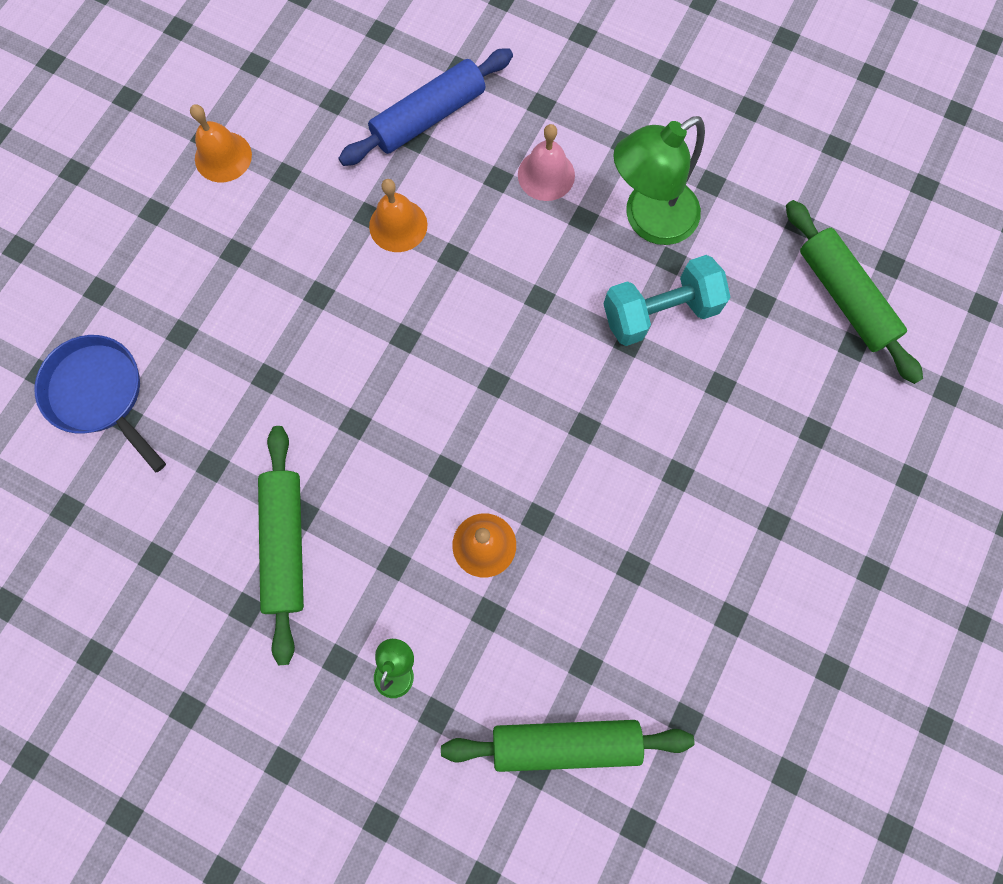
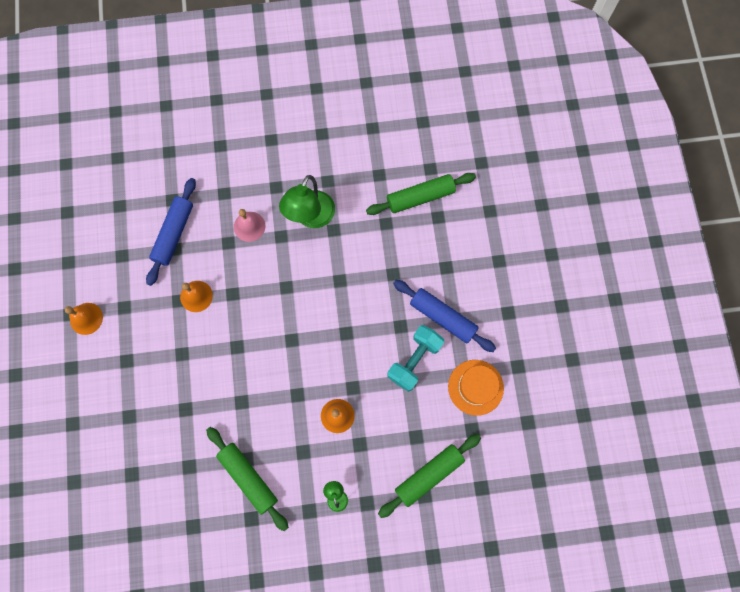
camera: 35 degrees left, 0 degrees up
blue pan [34,335,166,473] -> none
turquoise dumbbell [604,255,730,346] -> turquoise dumbbell moved to [387,325,444,392]
green rolling pin [786,200,923,384] -> green rolling pin turned 45 degrees counterclockwise [366,173,476,215]
none -> blue rolling pin [393,280,496,352]
none -> orange hat [448,360,504,416]

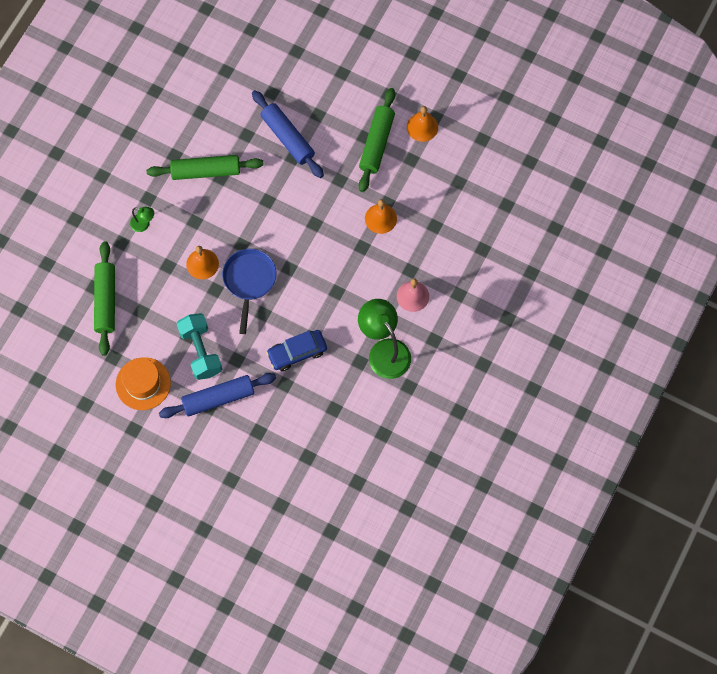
camera: 125 degrees right, 5 degrees down
blue rolling pin [146,178,196,286] -> blue rolling pin moved to [252,90,324,178]
green rolling pin [366,173,476,215] -> green rolling pin moved to [359,88,395,192]
none -> blue pan [222,249,277,334]
none -> blue car [266,330,327,371]

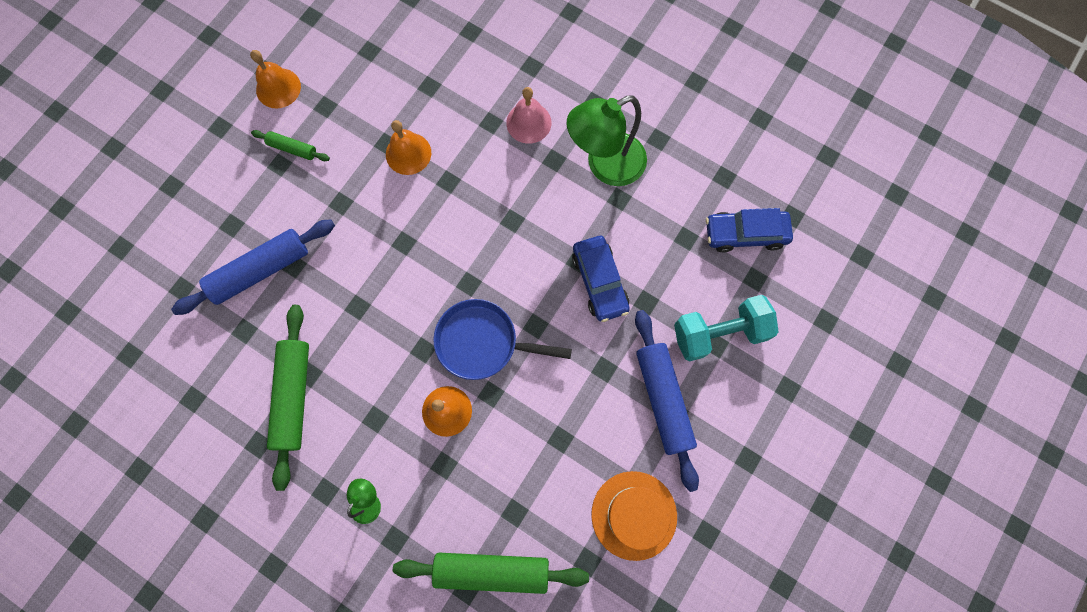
camera: 85 degrees left, 5 degrees up
turquoise dumbbell [177,313,222,380] -> turquoise dumbbell moved to [674,295,779,361]
green rolling pin [359,88,395,192] -> green rolling pin [251,130,330,161], size x0.51
none -> blue car [706,208,793,253]

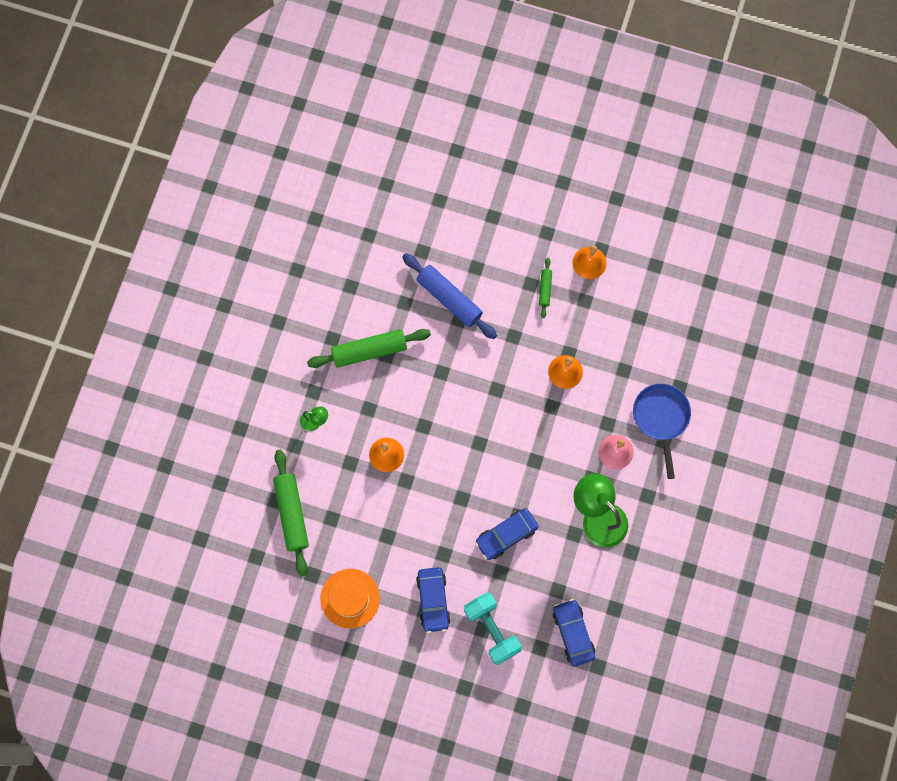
camera: 75 degrees right, 0 degrees up
blue pan [433,299,572,380] -> blue pan moved to [633,383,691,479]
blue rolling pin [635,310,699,492] -> blue car [416,567,451,633]

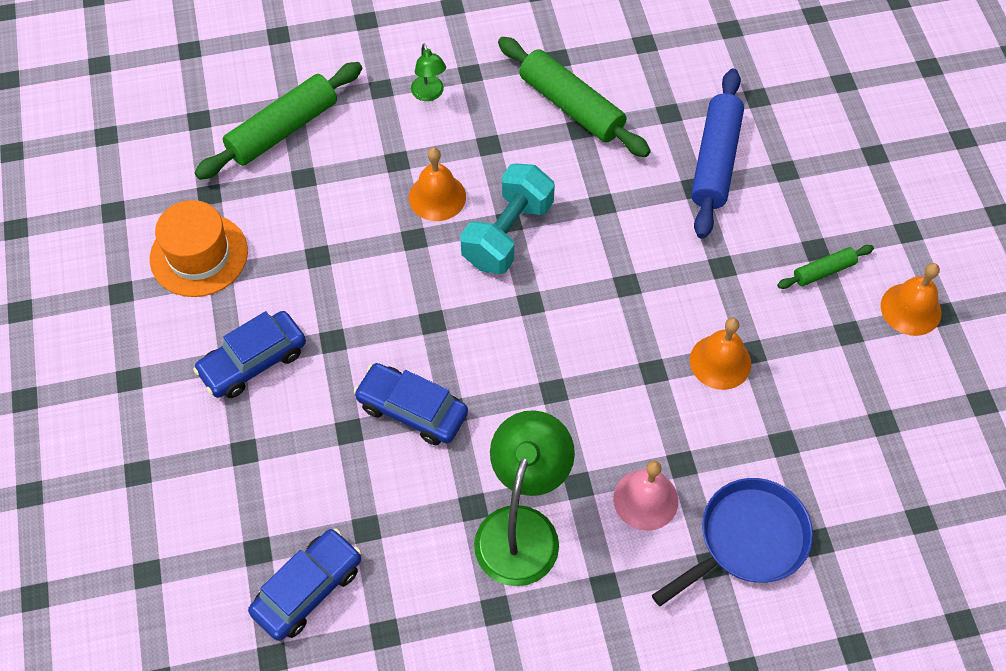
camera: 60 degrees right, 15 degrees down
turquoise dumbbell [464,592,522,665] -> turquoise dumbbell moved to [460,163,555,274]

